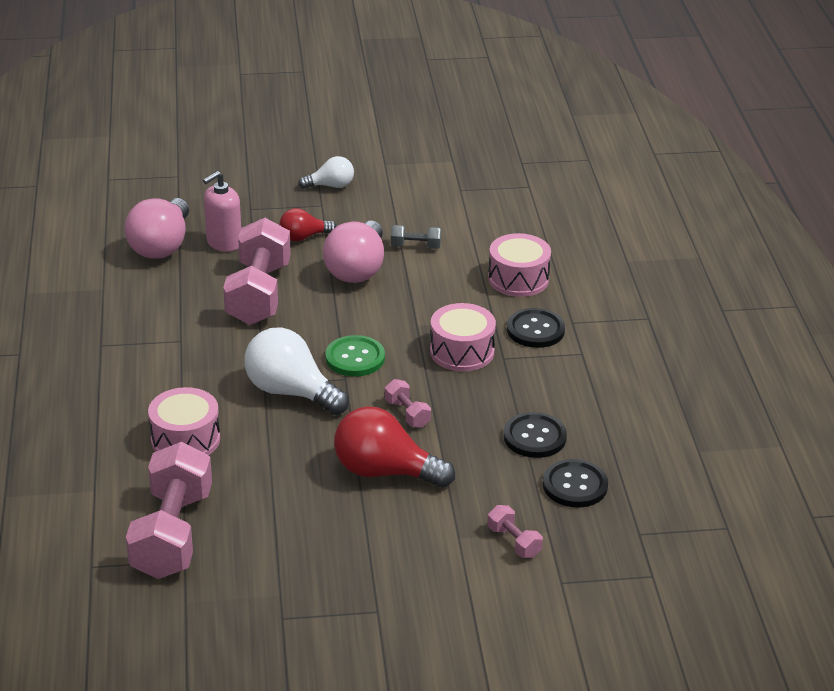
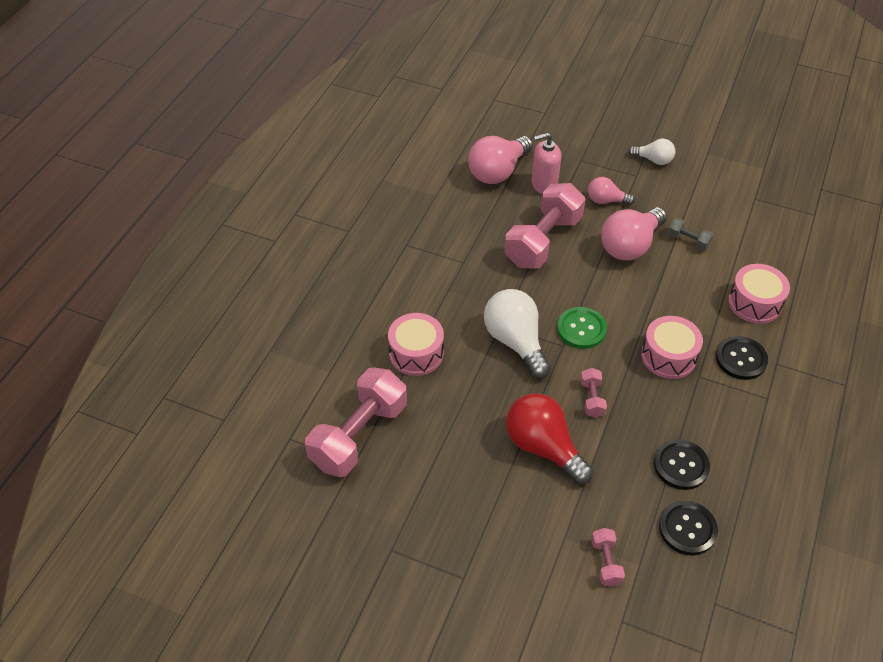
camera: 30 degrees right, 15 degrees up
red light bulb [279,208,337,241] -> pink light bulb [588,177,635,205]

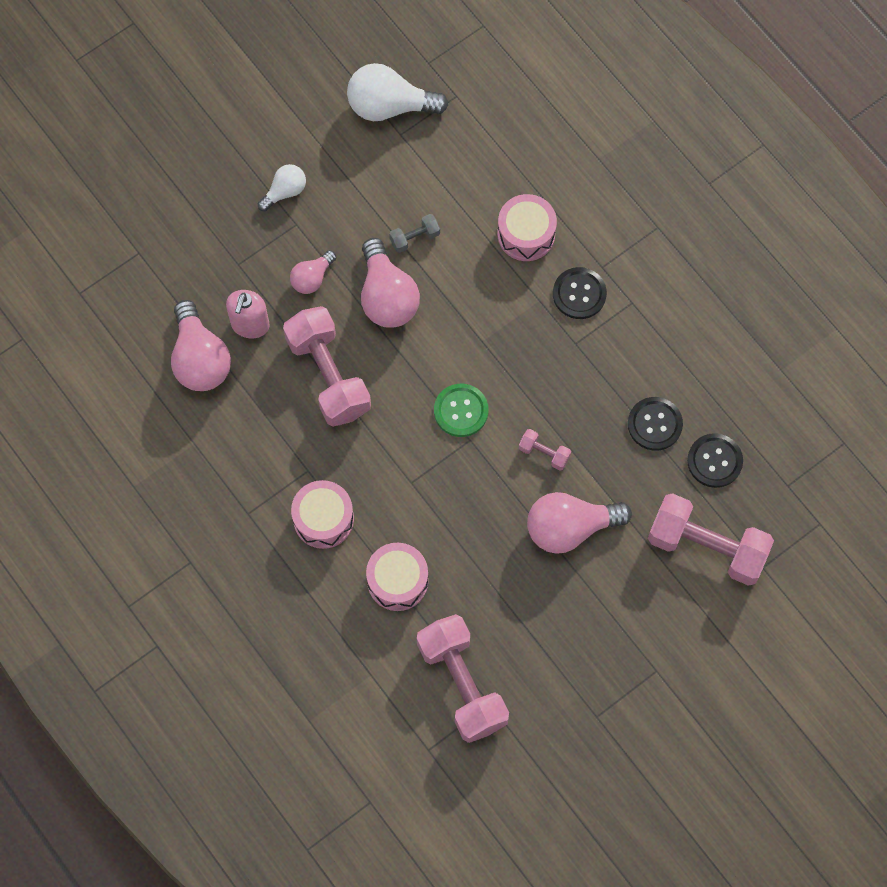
camera: 60 degrees left, 20 degrees up
white light bulb [484,289,551,379] -> white light bulb moved to [347,63,448,121]
red light bulb [506,393,593,484] -> pink light bulb [527,492,632,554]
pink dumbbell [591,528,625,586] -> pink dumbbell [648,493,774,586], size x2.29
pink drum [641,316,703,379] -> pink drum moved to [291,480,354,549]

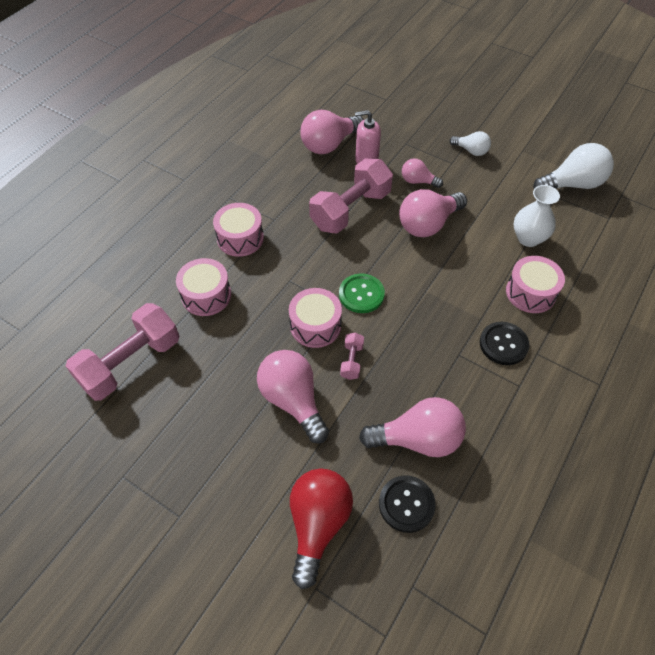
camera: 70 degrees right, 15 degrees down
white light bulb [347,63,448,121] -> white light bulb turned 90 degrees clockwise [533,143,614,189]
grey dumbbell [389,214,440,253] -> none
black button [628,397,683,451] -> pink light bulb [359,397,466,457]
pink dumbbell [648,493,774,586] -> red light bulb [290,468,353,589]
none -> pink drum [289,288,342,348]
none -> white vase [514,185,560,247]

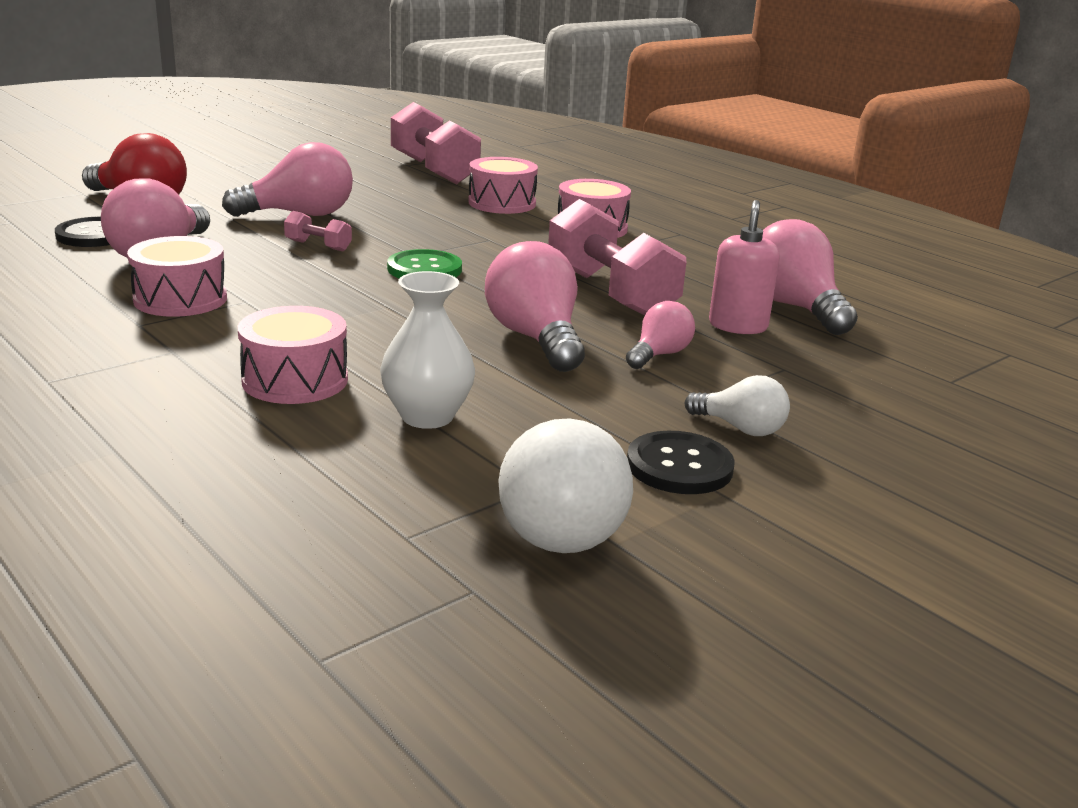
camera: 105 degrees right, 30 degrees down
pink drum [289,288,342,348] -> pink drum moved to [127,236,227,317]
white light bulb [450,131,491,156] -> white light bulb turned 105 degrees counterclockwise [685,375,790,436]
black button [480,322,529,365] -> black button moved to [627,431,735,494]

